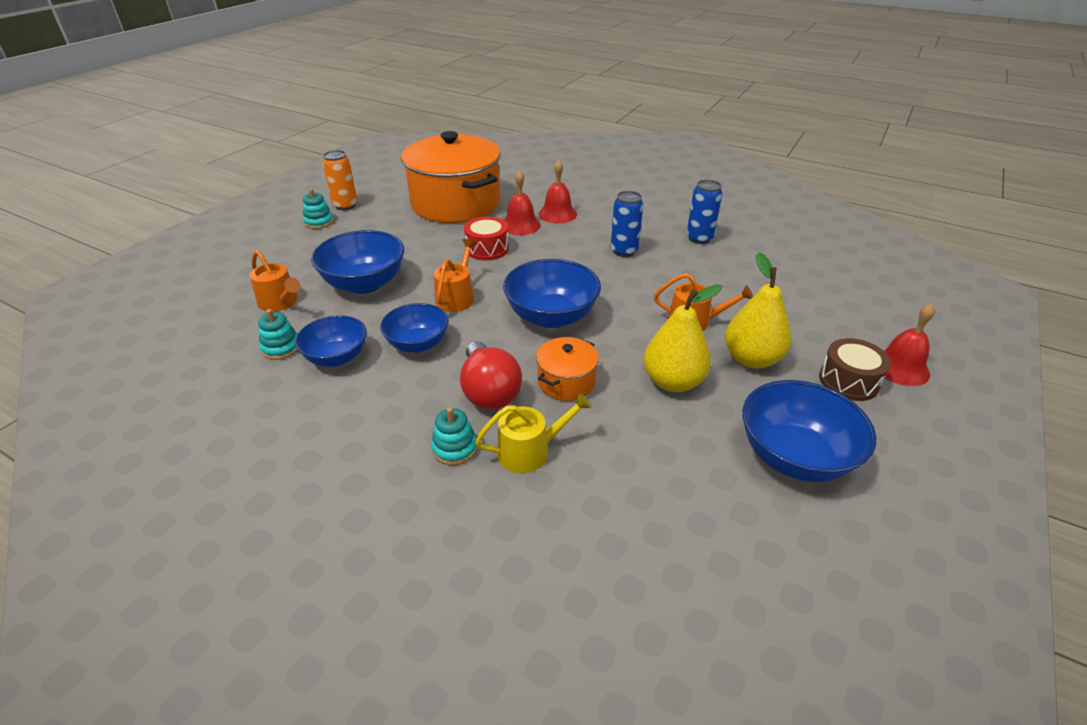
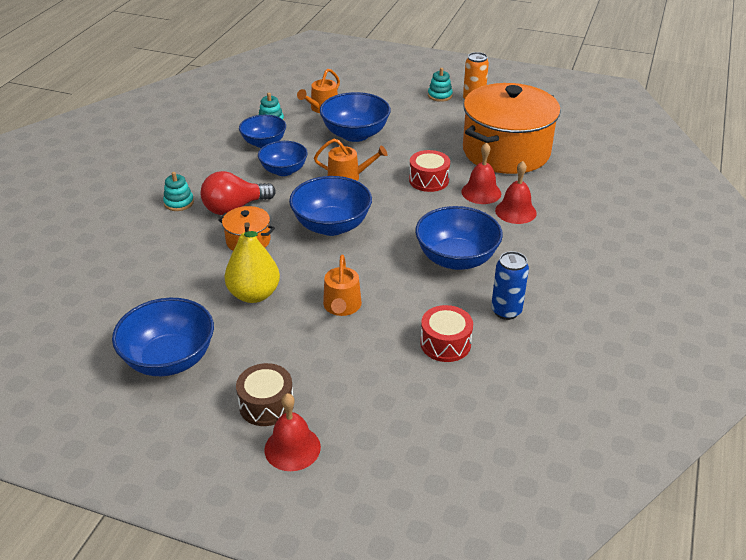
camera: 80 degrees right, 0 degrees up
yellow watering can [475,393,592,473] -> none
blue can [611,191,643,257] -> blue bowl [415,206,503,270]
yellow pear [725,252,792,369] -> none
none -> red drum [420,305,473,362]

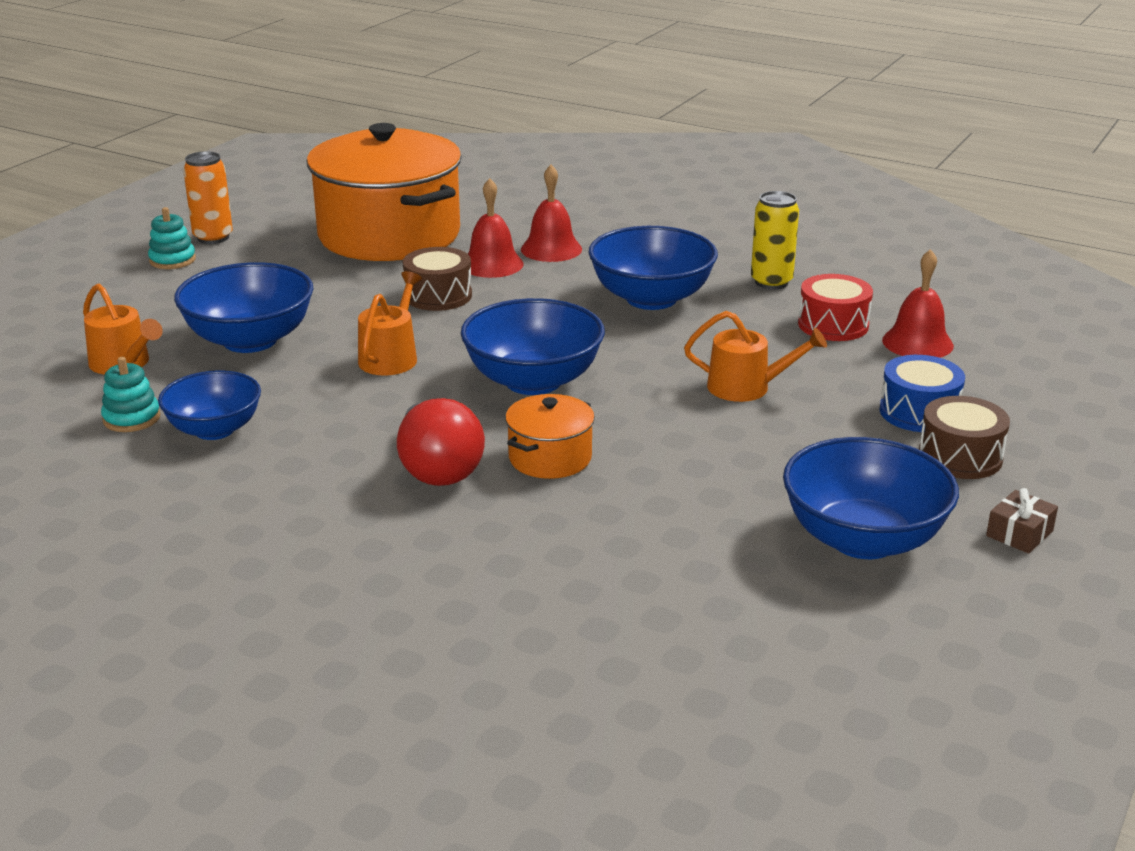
camera: 80 degrees left, 10 degrees down
turquoise stacking toy [163,172,194,211] -> none
yellow pear [224,222,280,303] -> none
blue bowl [258,141,308,176] -> none
red bell [265,393,321,471] -> red bell moved to [882,249,954,358]
red drum [409,150,450,192] -> brown drum [403,247,472,311]
blue can [491,251,529,320] -> yellow can [751,191,799,289]
none -> blue drum [880,355,965,432]
none -> brown gift [986,488,1058,554]

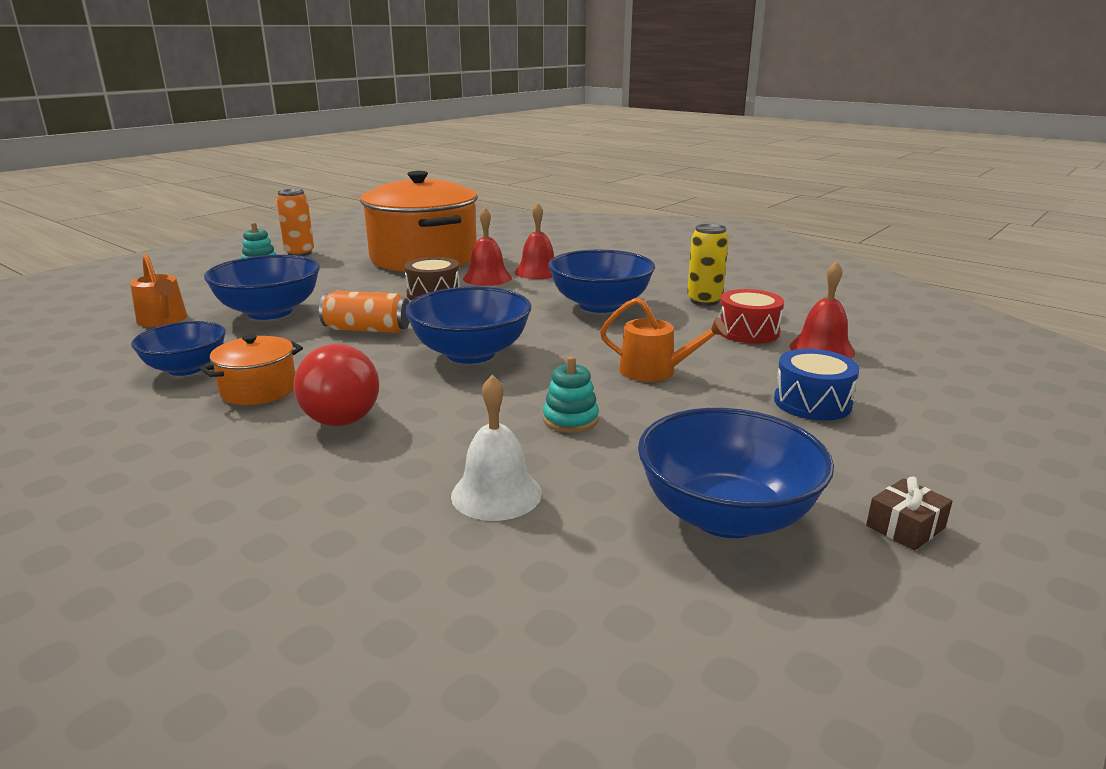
camera: 10 degrees right, 5 degrees down
turquoise stacking toy [101,357,160,432] -> turquoise stacking toy moved to [543,356,599,433]
orange watering can [358,271,422,376] -> orange can [319,291,409,333]
orange pot [505,394,595,479] -> orange pot moved to [200,334,303,405]
brown drum [919,396,1010,479] -> none
none -> white bell [451,375,542,521]

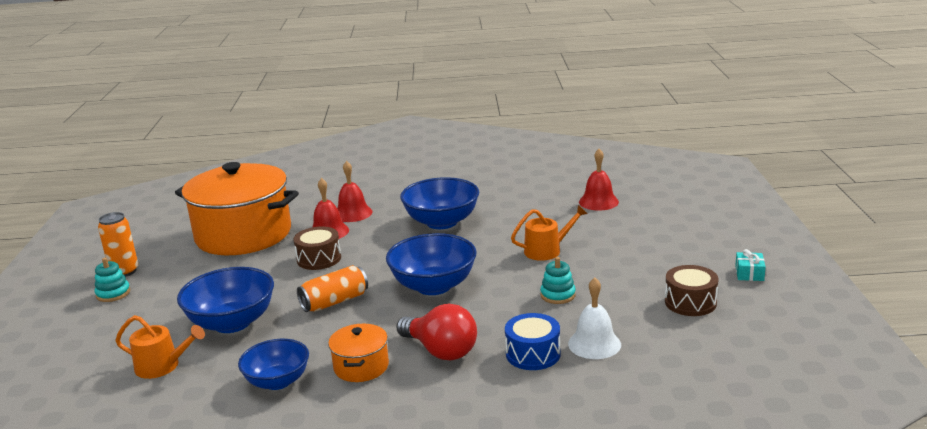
camera: 40 degrees left, 0 degrees up
blue bowl [638,408,834,538] -> brown drum [665,265,719,316]
yellow can [687,224,729,306] -> none
red drum [719,289,784,344] -> none
blue drum [774,349,860,421] -> blue drum moved to [505,313,560,370]
brown gift [866,477,952,550] -> turquoise gift [735,249,766,281]

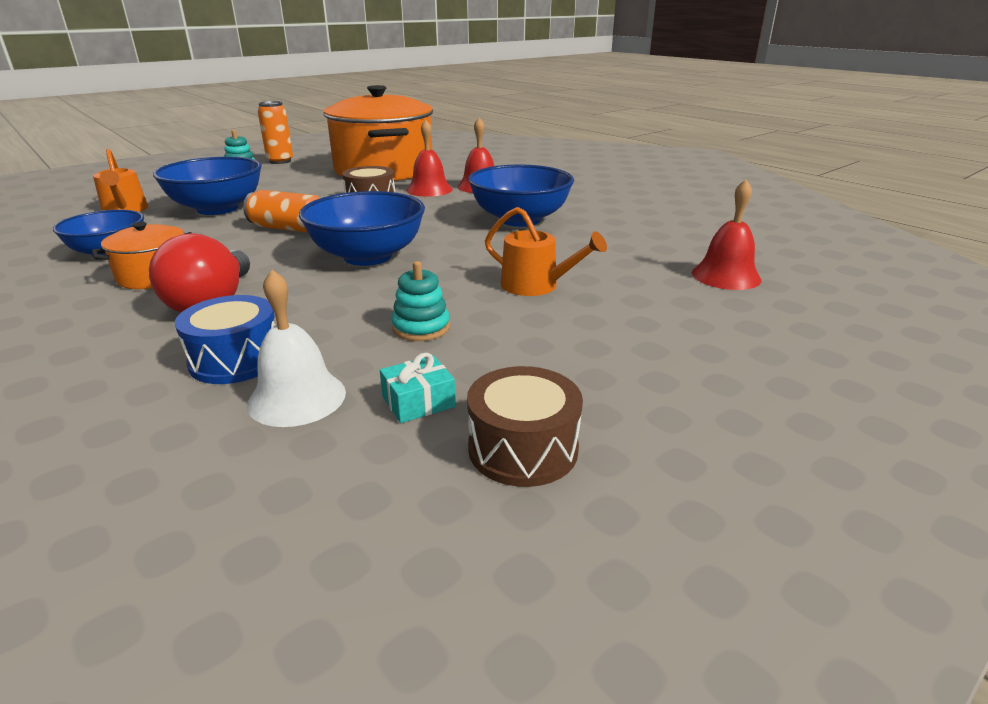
camera: 50 degrees right, 5 degrees up
turquoise gift [735,249,766,281] -> turquoise gift moved to [380,353,456,423]

